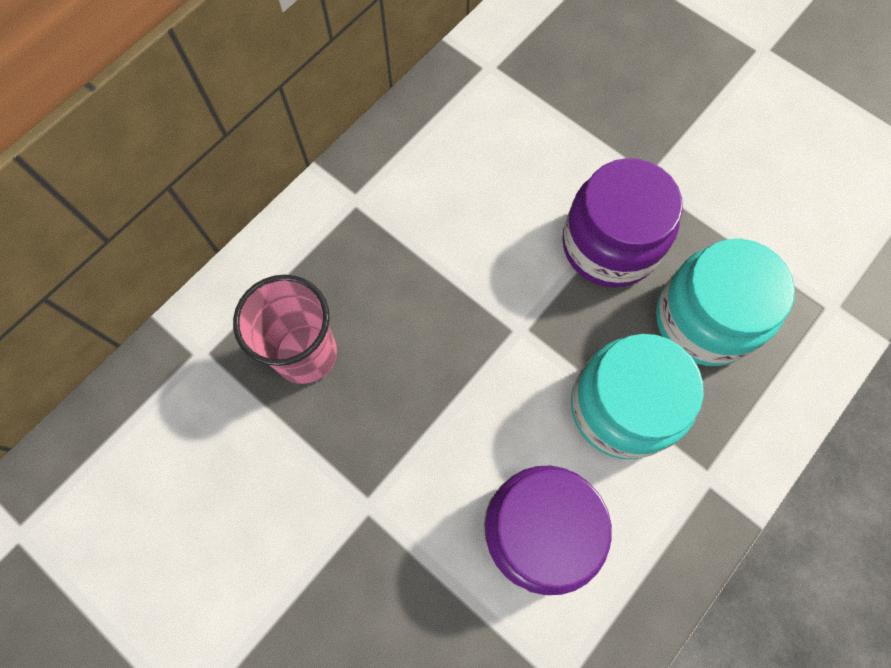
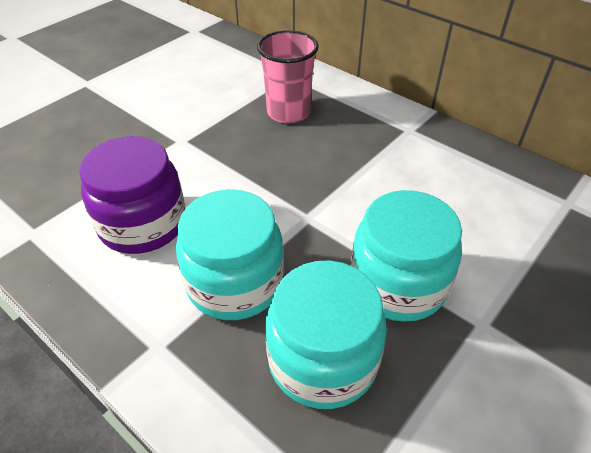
camera: 90 degrees right, 25 degrees down
purple jar [562,158,683,288] -> turquoise jar [351,190,462,322]

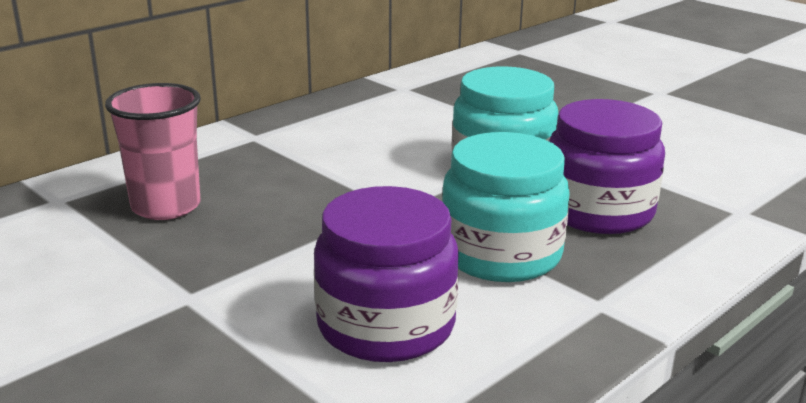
camera: 85 degrees left, 20 degrees down
turquoise jar [265,260,387,409] -> purple jar [549,99,665,234]

